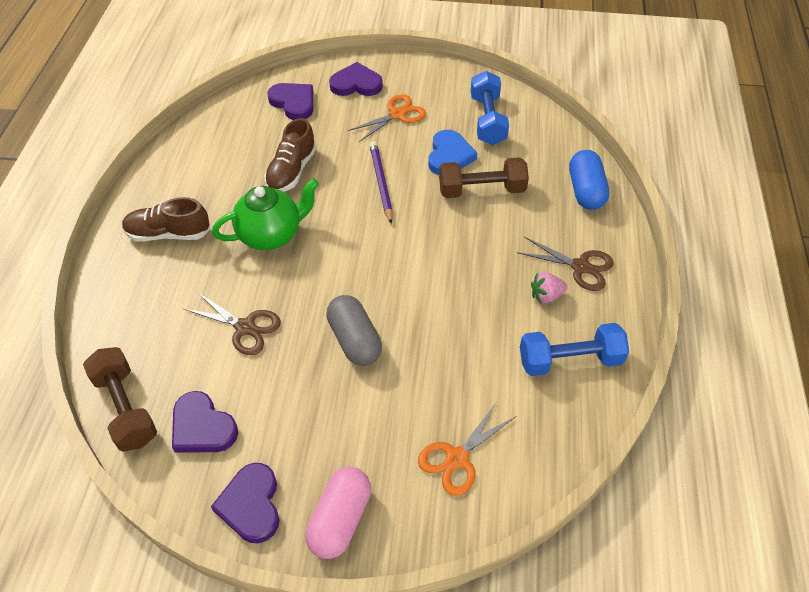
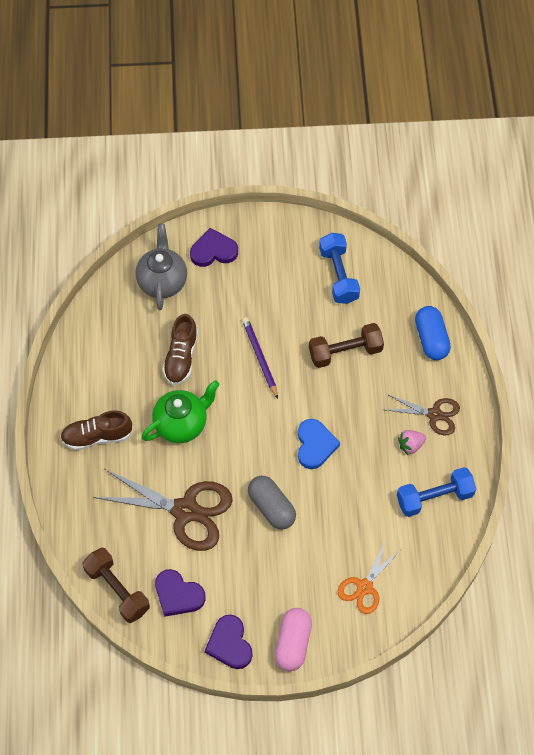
camera: 10 degrees left, 10 degrees up
brown scissors [184,292,281,355] -> brown scissors [93,469,233,551], size x1.76
purple heart [267,83,313,120] -> grey teapot [135,224,187,310]
orange scissors [348,94,426,142] -> none
blue heart [428,130,477,175] -> blue heart moved to [298,419,340,469]

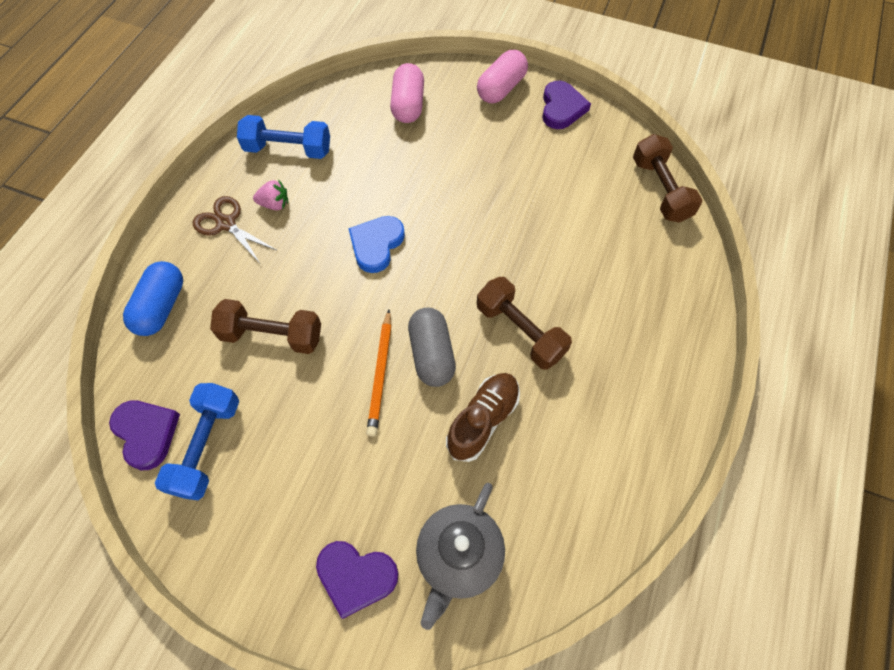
camera: 155 degrees left, 0 degrees up
brown shoe [60,410,133,450] -> none
brown scissors [93,469,233,551] -> none
green teapot [141,380,219,443] -> brown dumbbell [477,277,572,370]
purple heart [155,569,205,617] -> purple heart moved to [109,400,180,470]
purple pencil [242,317,278,399] -> orange pencil [366,310,392,437]
grey capsule [248,476,296,530] -> grey capsule moved to [408,308,456,387]
orange scissors [338,541,400,614] -> pink capsule [390,63,424,123]

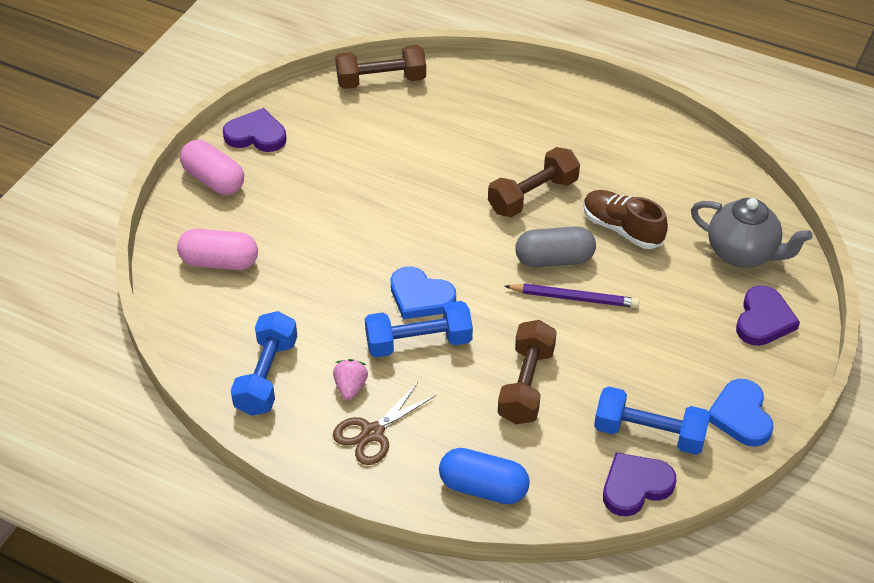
camera: 85 degrees left, 15 degrees down
orange pencil [366,310,392,437] -> purple pencil [505,284,639,308]
none -> blue dumbbell [365,301,473,358]
none -> blue heart [708,379,774,447]

